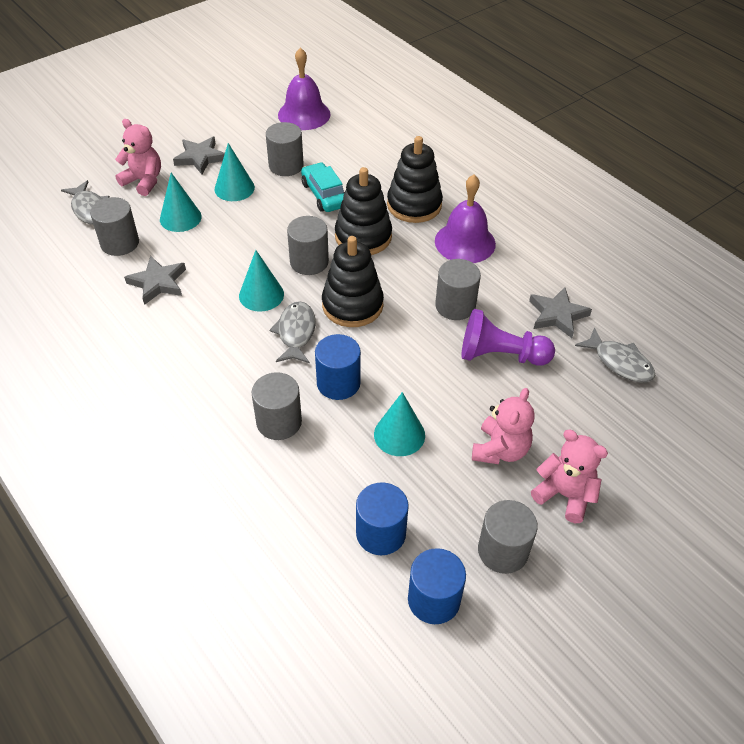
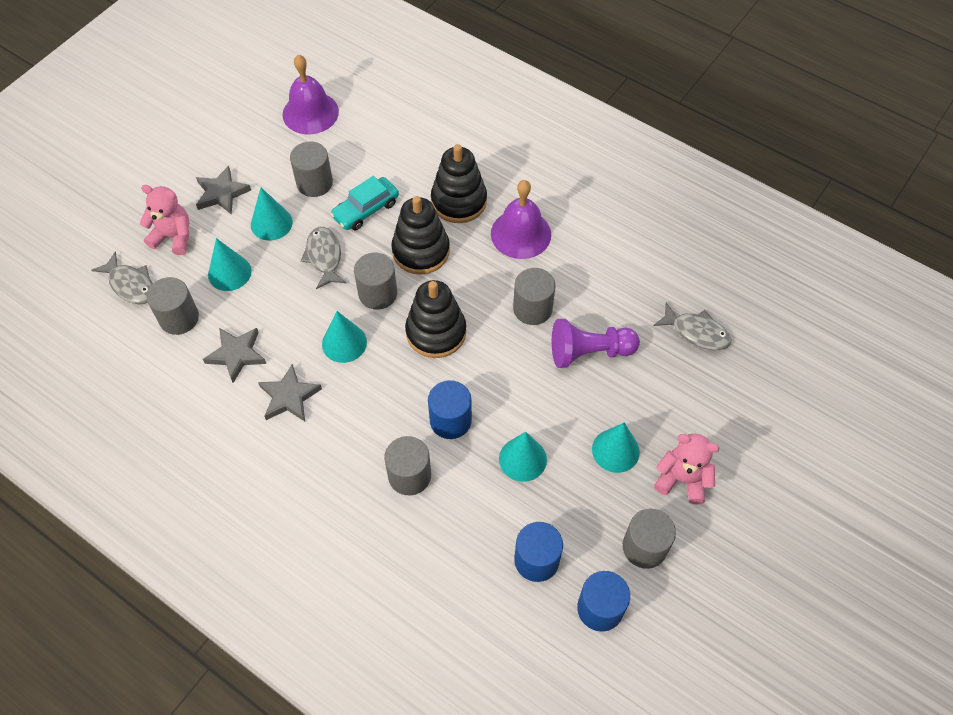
camera: 15 degrees left, 10 degrees up
grey fish [270,301,316,363] -> grey fish moved to [301,227,346,289]
turquoise car [301,162,345,212] -> turquoise car turned 90 degrees counterclockwise [330,176,399,230]
pink teddy bear [472,388,535,464] -> turquoise cone [592,423,640,473]
grey star [529,287,592,338] -> grey star moved to [258,364,322,421]

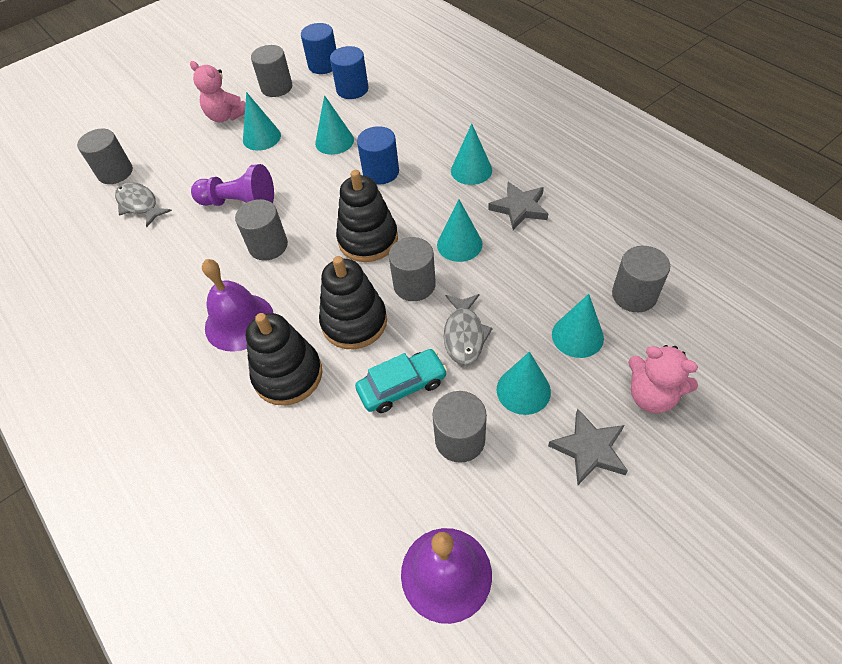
camera: 160 degrees left, 5 degrees down
grey fish [92,252,153,304] -> none
grey star [203,328,266,383] -> none
grey cylinder [384,436,431,495] -> grey cylinder moved to [77,129,133,184]
none -> turquoise cone [451,124,492,185]

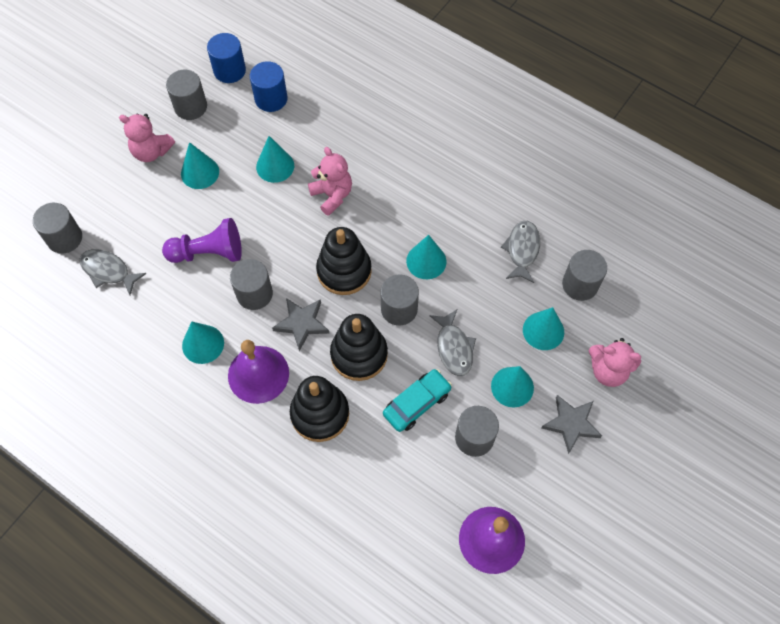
camera: 20 degrees left, 10 degrees up
blue cylinder [357,126,399,185] -> pink teddy bear [308,147,352,216]
turquoise cone [451,124,492,185] -> turquoise cone moved to [182,321,224,364]
grey star [488,182,548,230] -> grey star moved to [272,298,329,351]
none -> grey fish [501,221,540,283]

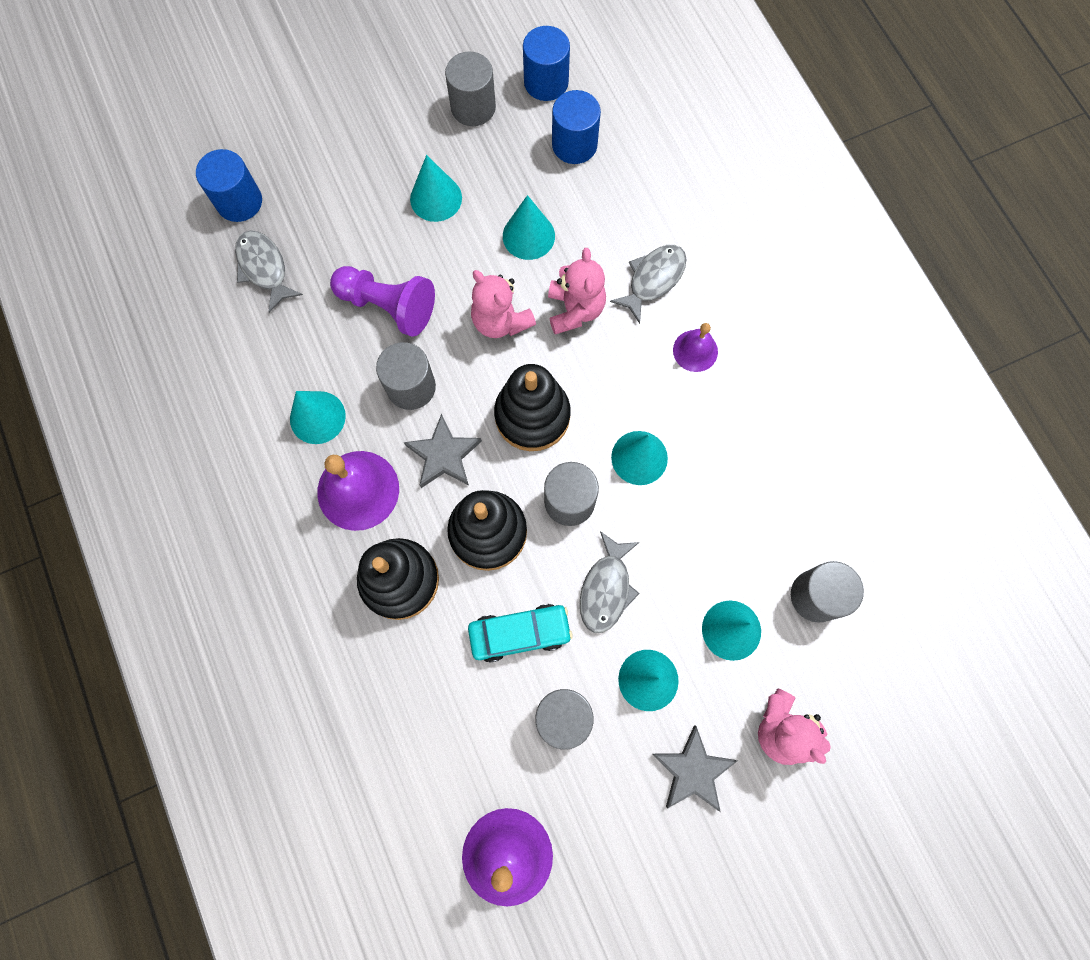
camera: 30 degrees right, 10 degrees up
grey cylinder [33,203,82,254] -> blue cylinder [196,149,262,222]
pink teddy bear [119,114,175,162] -> pink teddy bear moved to [471,270,536,338]
grey fish [501,221,540,283] -> grey fish moved to [610,245,686,324]
none -> purple bell [673,323,718,372]

